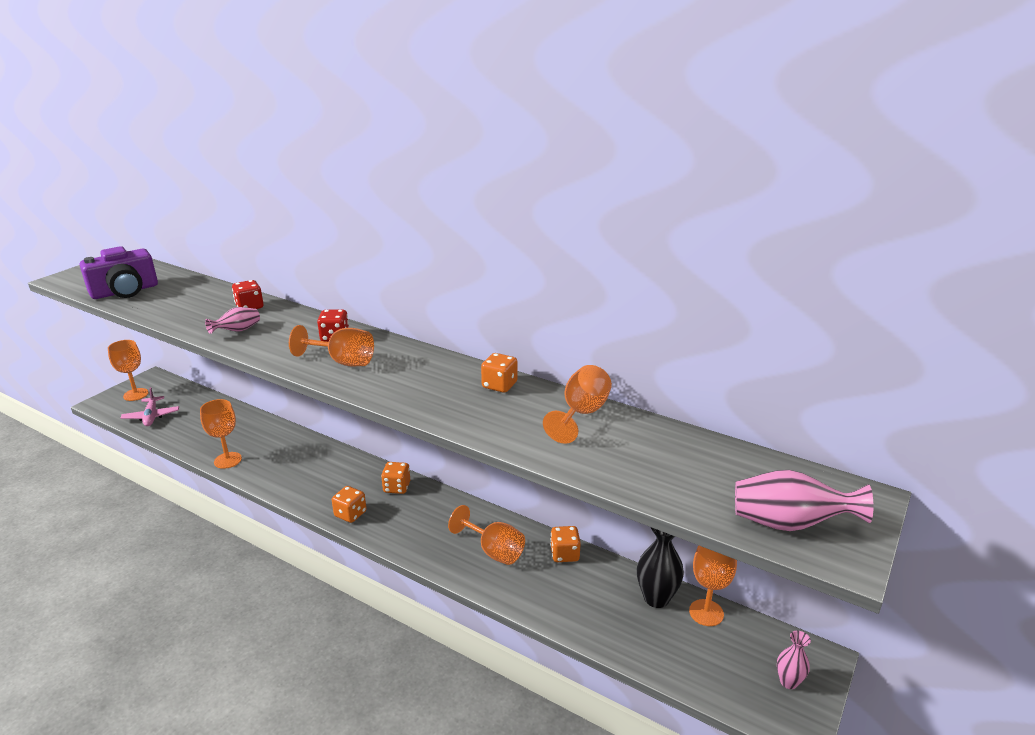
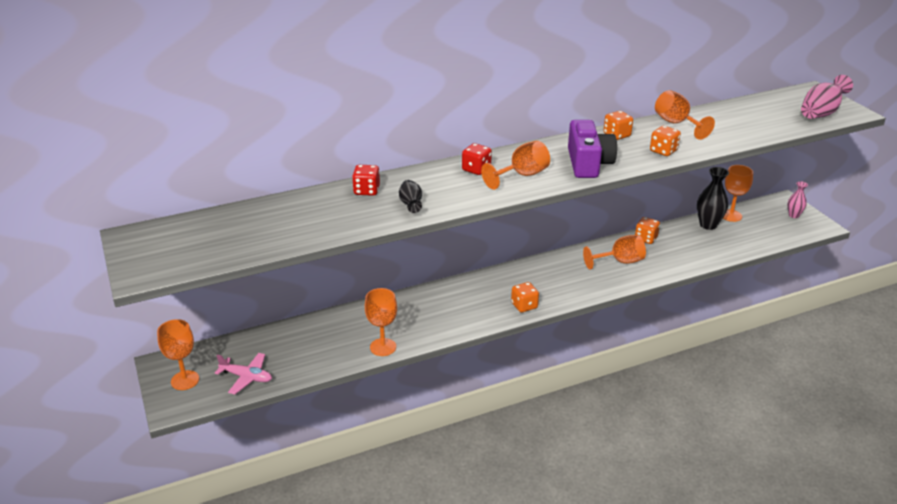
camera: 55 degrees left, 5 degrees up
purple camera [80,246,158,299] -> purple camera moved to [568,120,617,178]
pink vase [205,307,260,334] -> black vase [399,180,422,213]
orange dice [381,462,410,494] -> orange dice moved to [650,126,681,156]

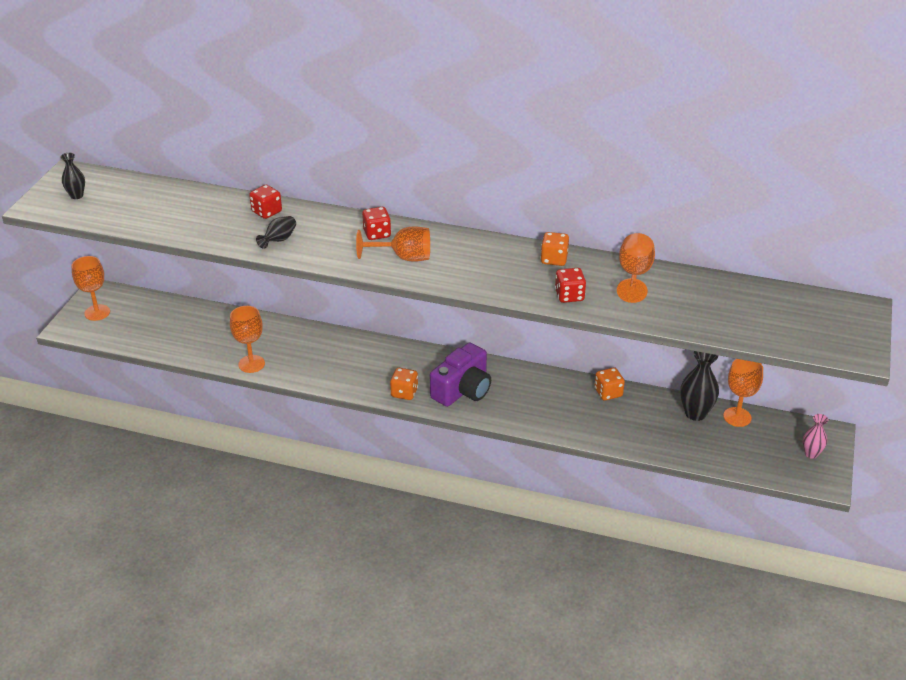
camera: 40 degrees right, 5 degrees up
pink plane [215,353,272,394] -> none
purple camera [568,120,617,178] -> purple camera moved to [430,343,491,407]
orange goblet [583,235,646,270] -> none
orange dice [650,126,681,156] -> red dice [555,268,586,303]
pink vase [801,75,853,119] -> none
none -> black vase [60,153,85,199]

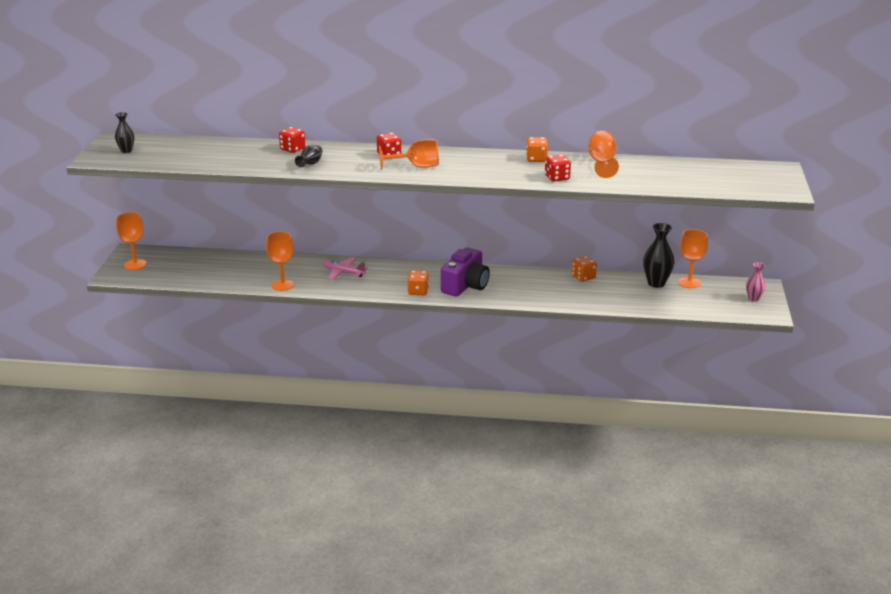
camera: 10 degrees left, 10 degrees down
none -> pink plane [323,257,368,280]

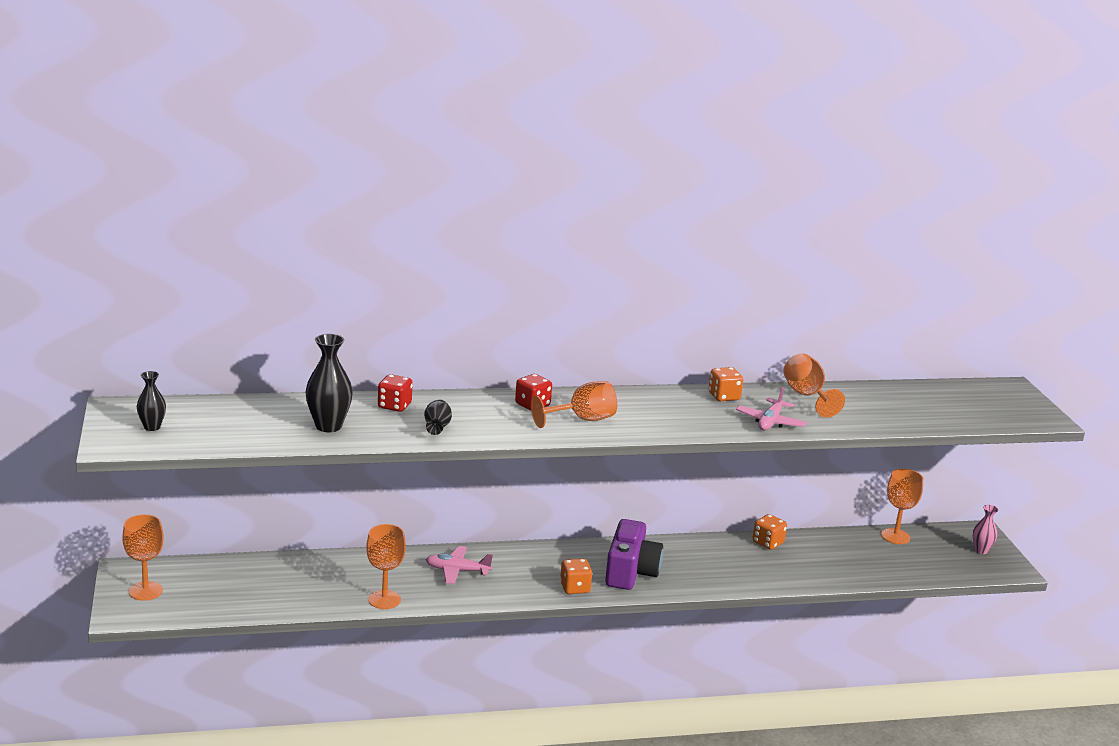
camera: 20 degrees left, 5 degrees down
red dice [545,155,571,182] -> pink plane [736,387,807,430]
black vase [643,223,674,288] -> black vase moved to [306,334,353,432]

